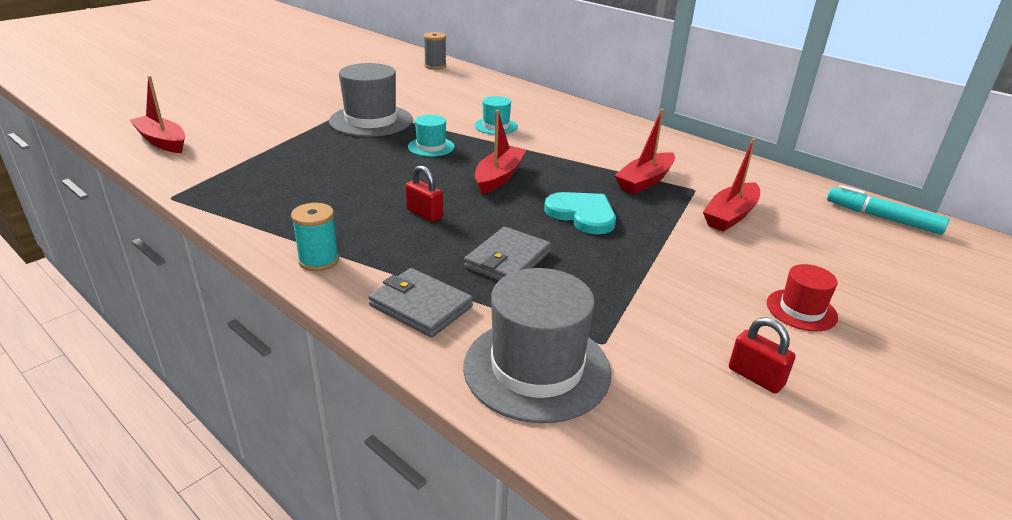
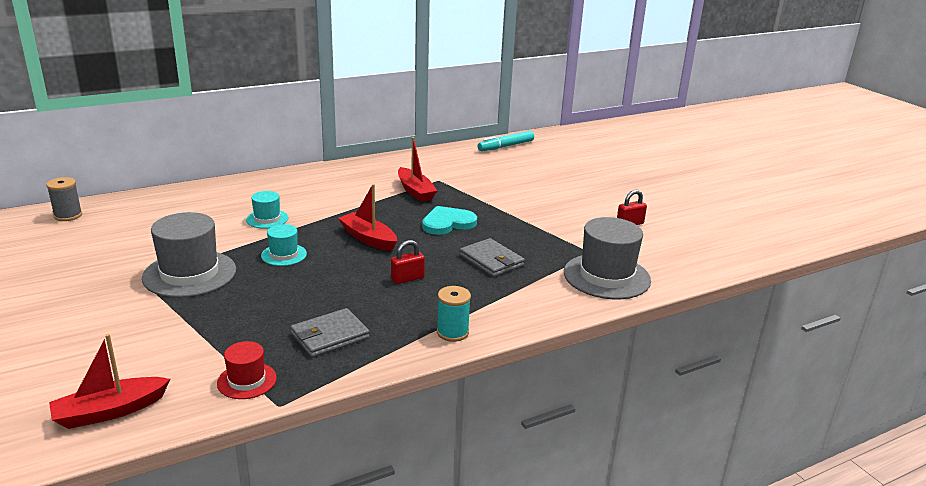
camera: 70 degrees left, 5 degrees down
grey wallet [368,268,473,337] -> grey wallet moved to [291,308,370,358]
red boat [703,138,760,232] -> none
red hat [767,264,838,331] -> red hat moved to [217,341,277,399]

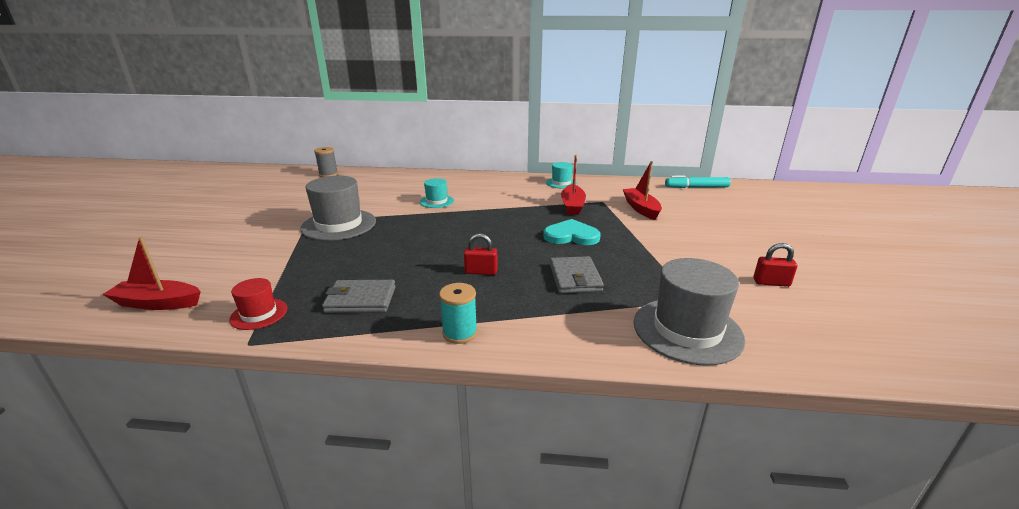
camera: 35 degrees right, 0 degrees up
turquoise hat [261,224,307,266] -> turquoise hat moved to [546,162,577,188]
red boat [338,184,397,251] -> red boat moved to [623,161,662,220]

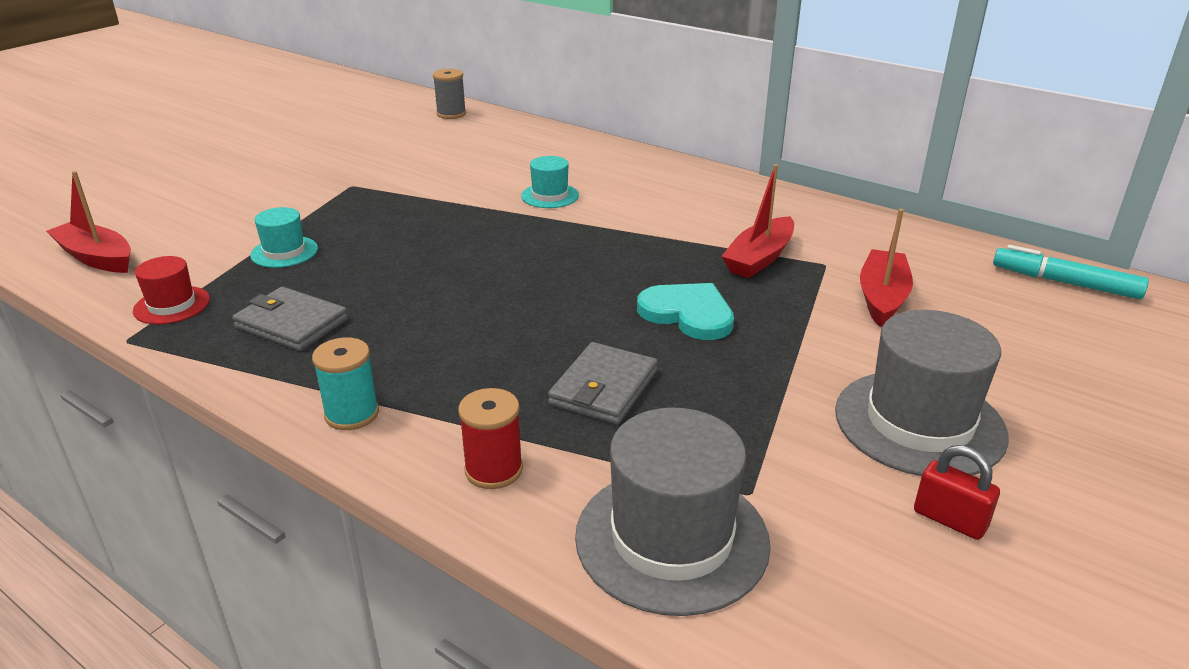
camera: 30 degrees right, 5 degrees up
grey hat [300,176,376,241] -> grey hat moved to [835,310,1009,476]
red padlock [464,233,498,275] -> none
turquoise hat [546,162,577,188] -> turquoise hat moved to [250,207,318,268]
none -> red spool [458,388,523,489]

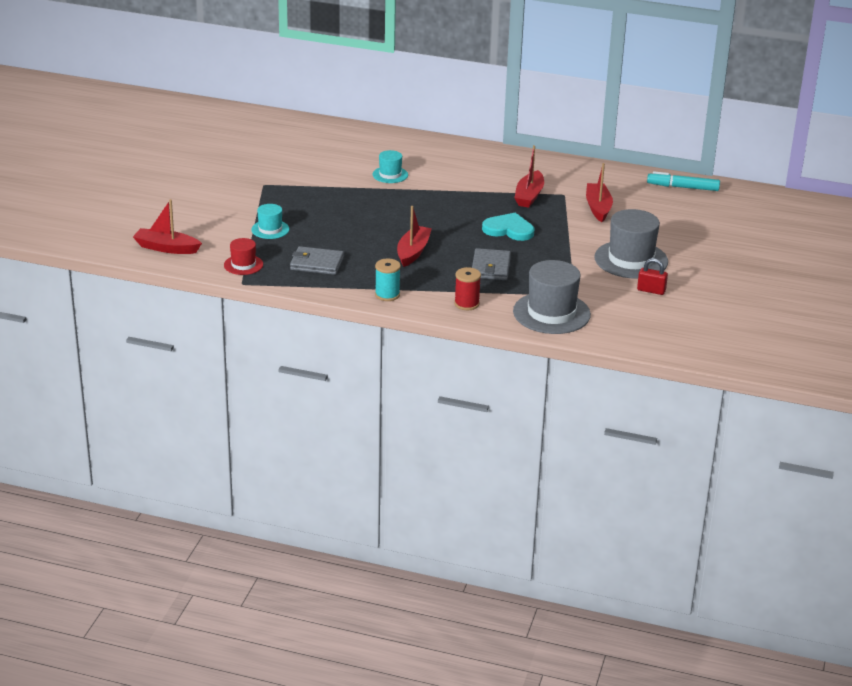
camera: 20 degrees left, 0 degrees up
grey spool [433,69,466,119] -> none
none -> red boat [397,206,432,267]

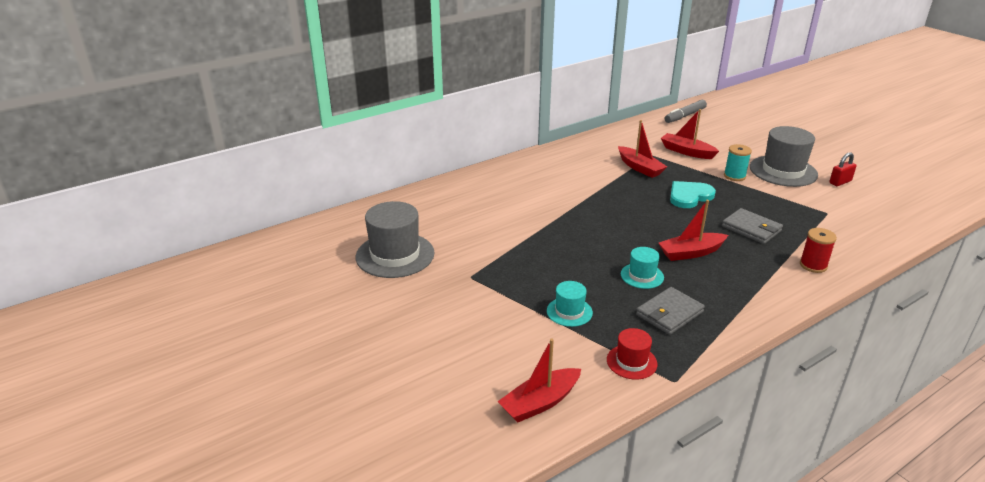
camera: 50 degrees left, 0 degrees up
turquoise hat [373,150,408,183] -> turquoise hat moved to [621,247,664,289]
turquoise spool [375,259,401,301] -> turquoise spool moved to [724,144,752,181]
red boat [397,206,432,267] -> red boat turned 75 degrees counterclockwise [659,200,728,261]
grey hat [513,260,591,334] -> grey hat moved to [355,201,435,278]
turquoise marker [647,171,720,191] -> grey marker [665,100,707,123]

